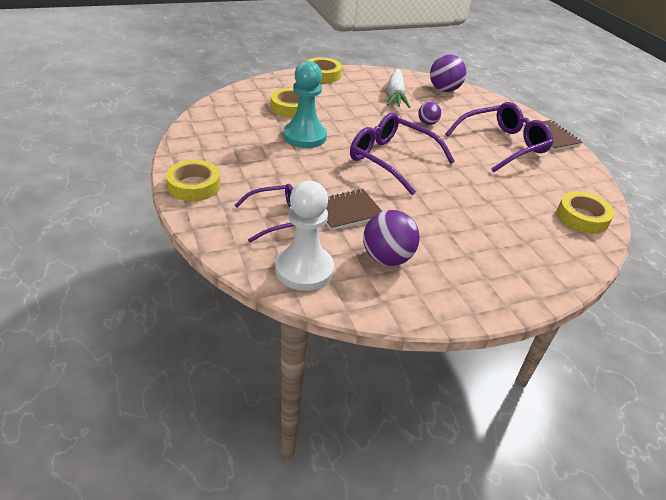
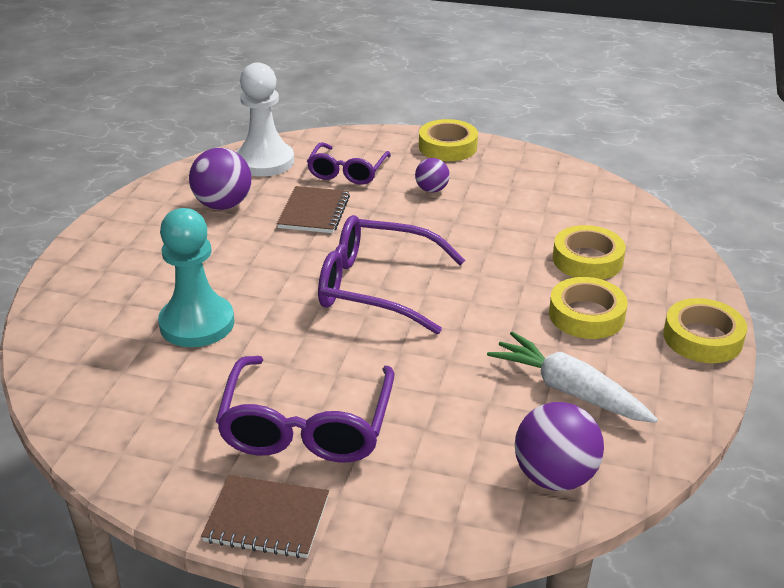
camera: 130 degrees right, 5 degrees down
turquoise pawn [283,61,327,148] -> turquoise pawn moved to [158,208,234,347]
purple glasses [350,113,455,195] -> purple glasses turned 150 degrees counterclockwise [318,215,465,334]
purple ball [418,102,441,125] -> purple ball moved to [415,158,450,193]
yellow tape [557,192,614,234] -> yellow tape moved to [549,277,628,339]

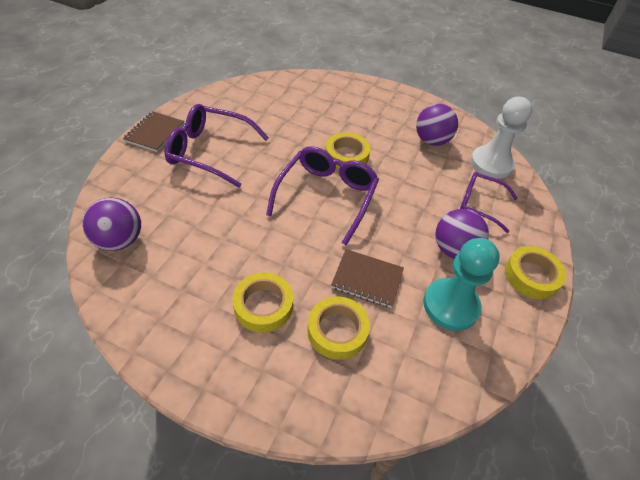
camera: 95 degrees right, 15 degrees up
turquoise pawn [158,208,234,347] -> turquoise pawn moved to [423,238,500,331]
brown notebook [277,186,350,233] -> brown notebook moved to [331,249,404,308]
purple ball [415,158,450,193] -> purple ball [435,209,489,259], size x1.74
white carrot [487,332,658,423] -> none
yellow tape [663,298,747,363] -> yellow tape moved to [325,133,370,169]

